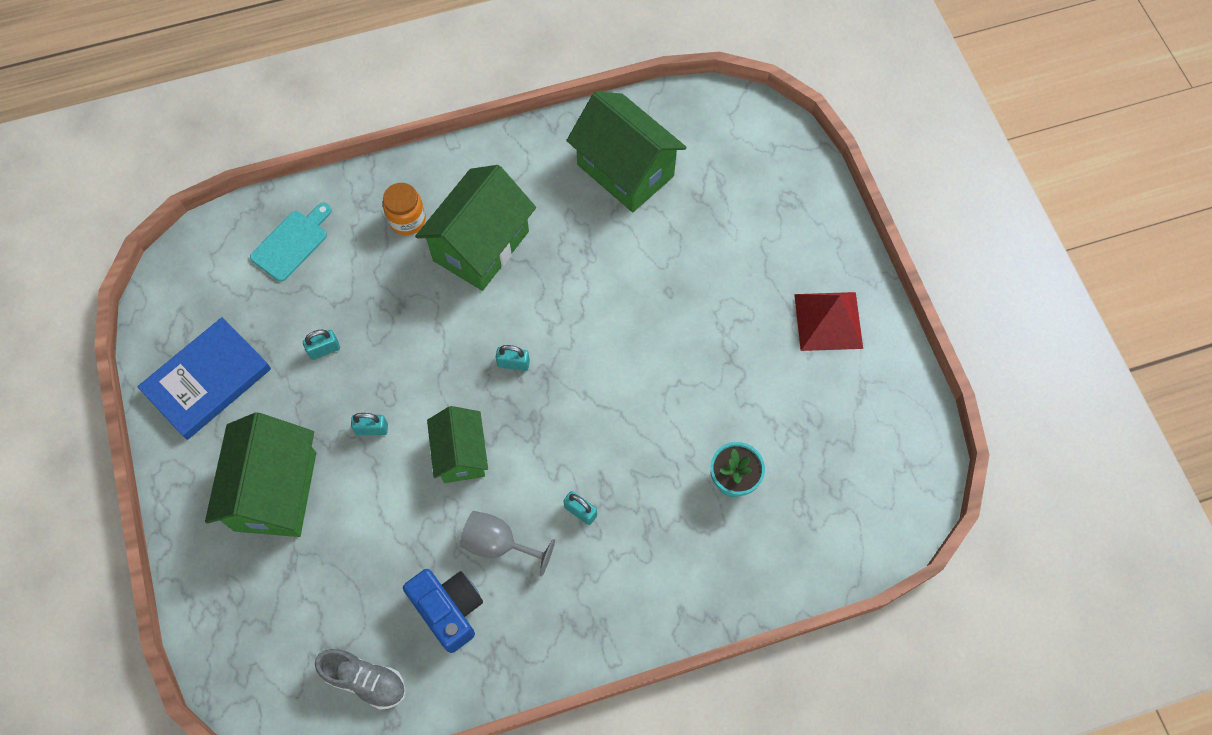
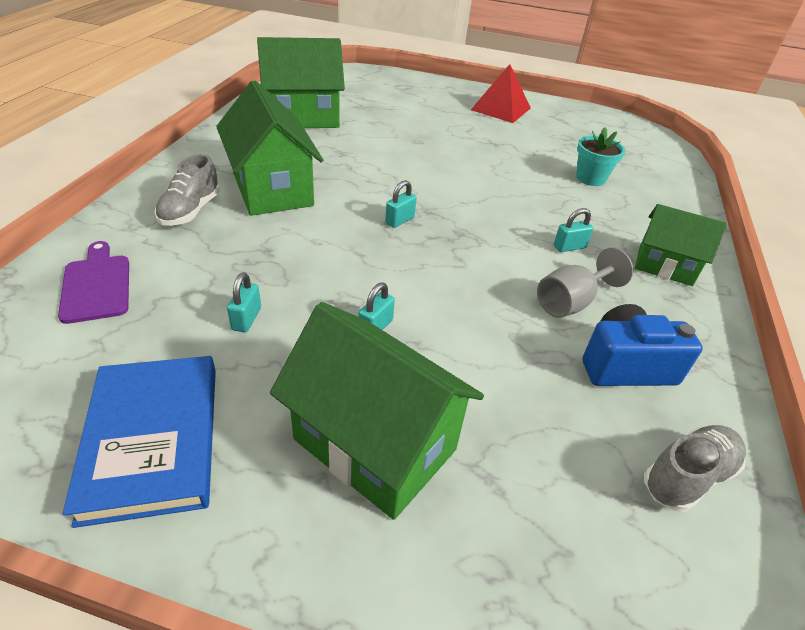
camera: 60 degrees left, 25 degrees down
turquoise cutting board [250,203,332,282] -> purple cutting board [58,241,129,324]
orange jar [383,183,426,235] -> grey shoe [154,154,220,226]
green house [427,406,488,483] -> green house moved to [635,204,727,286]

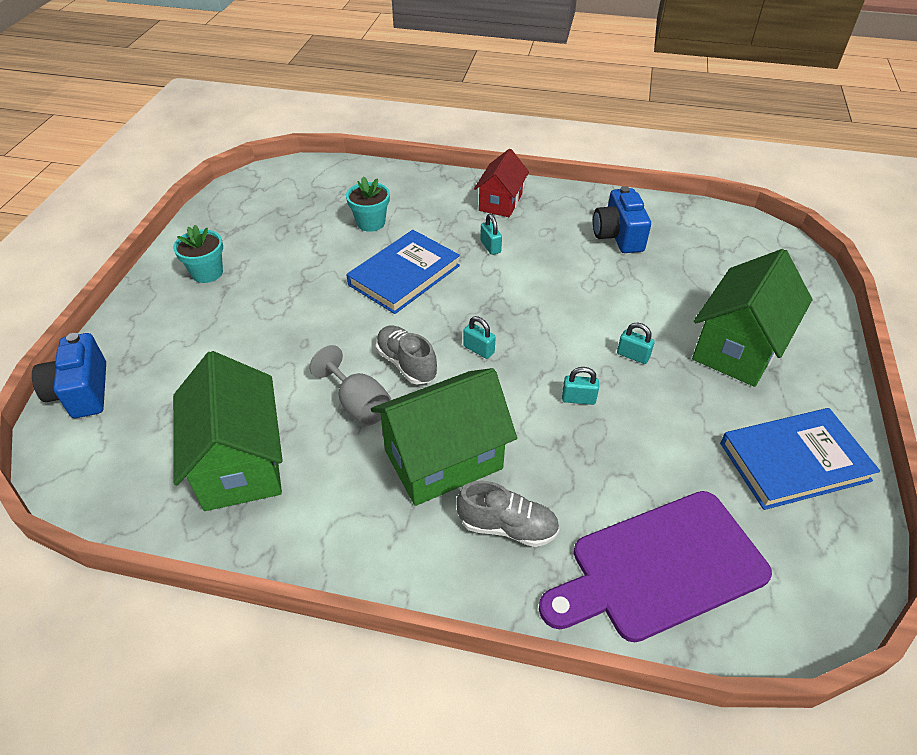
camera: 90 degrees left, 5 degrees up
purple cutting board [58,241,129,324] -> purple cutting board [539,491,772,642], size x1.84
turquoise padlock [227,272,261,333] -> turquoise padlock moved to [562,367,599,405]
red pyramid [471,64,531,123] -> turquoise flower pot [173,225,223,283]
grey goblet [537,247,633,318] -> grey goblet moved to [310,345,391,426]
green house [635,204,727,286] -> red house [474,149,529,217]
grey shoe [644,425,746,512] -> grey shoe moved to [376,326,437,385]
none -> blue camera [32,333,106,418]
none -> blue book [346,230,460,314]

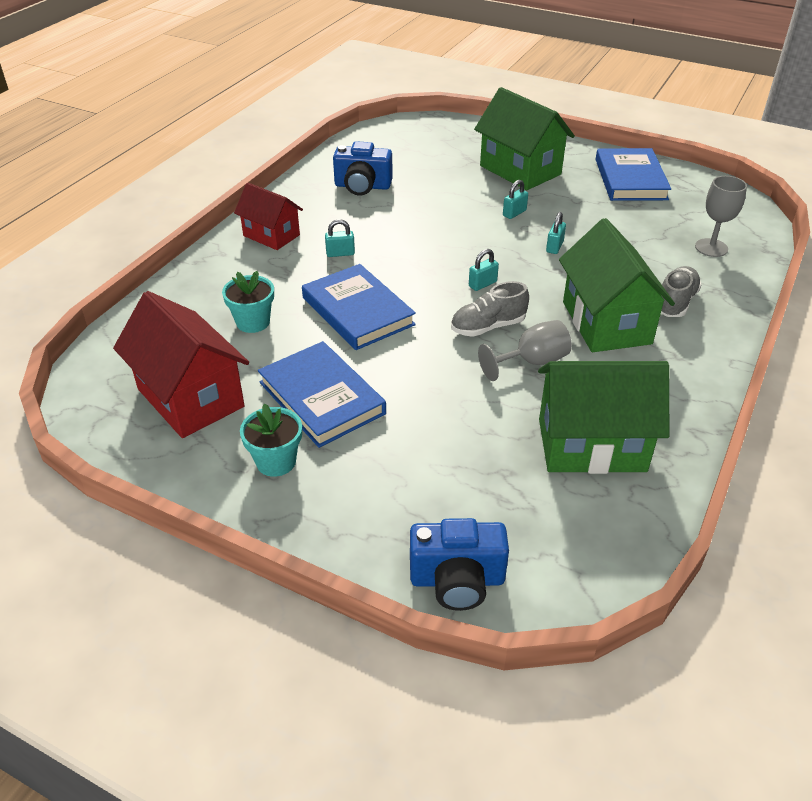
camera: 75 degrees left, 5 degrees down
purple cutting board [539,491,772,642] -> grey goblet [695,176,747,257]
none -> red house [113,291,249,438]
none -> blue book [258,341,386,448]

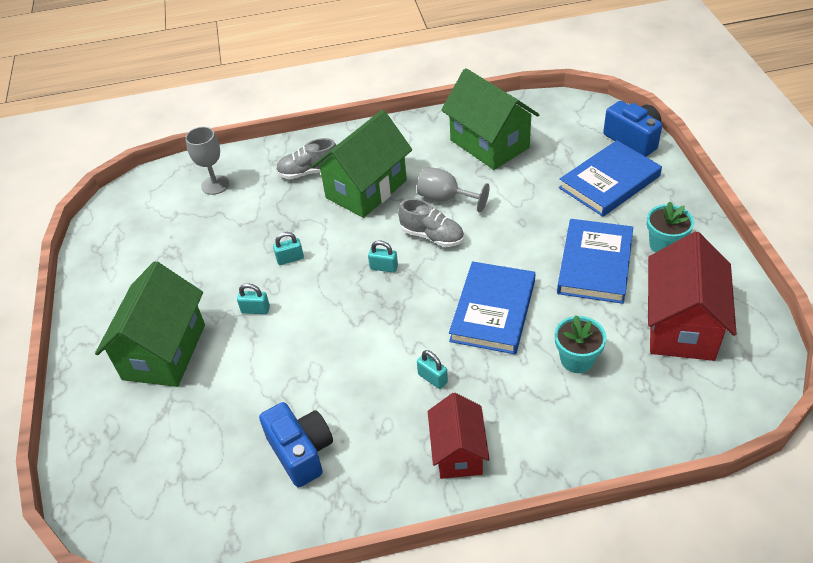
camera: 125 degrees left, 5 degrees up
blue book [596,148,671,201] -> blue book moved to [559,140,662,217]

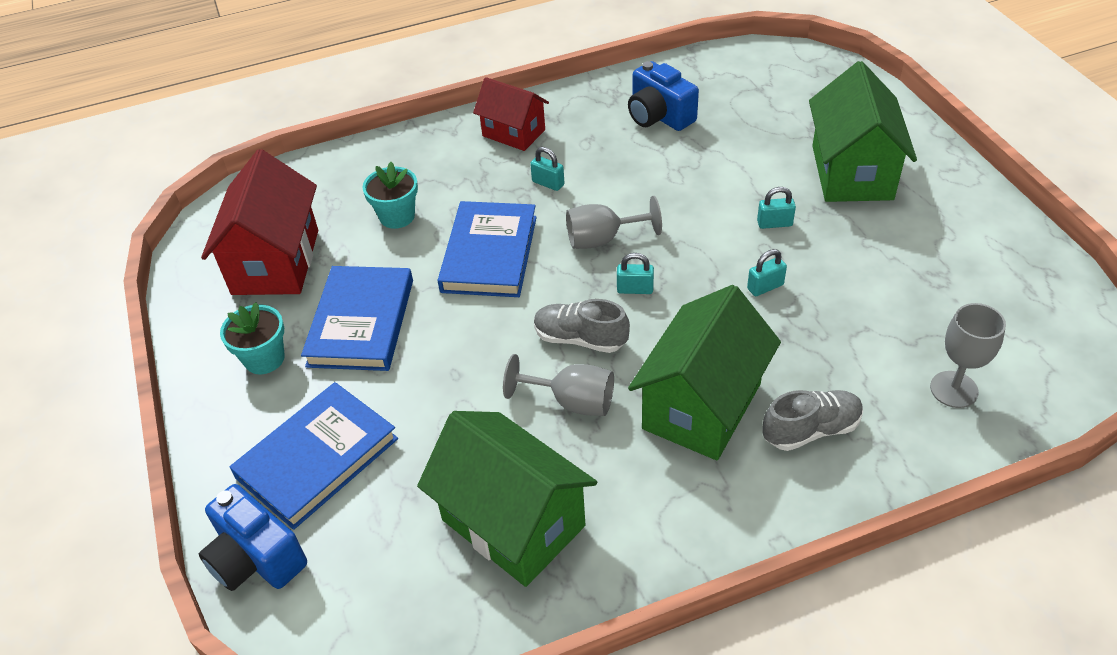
camera: 170 degrees right, 0 degrees up
red house [428,393,489,479] -> red house turned 45 degrees counterclockwise [473,77,549,151]
none -> grey goblet [566,196,662,249]

